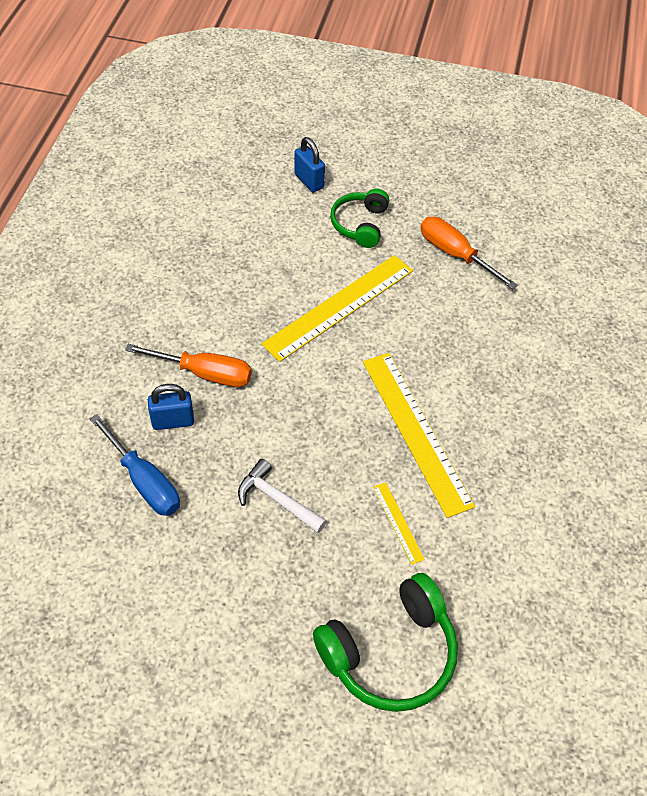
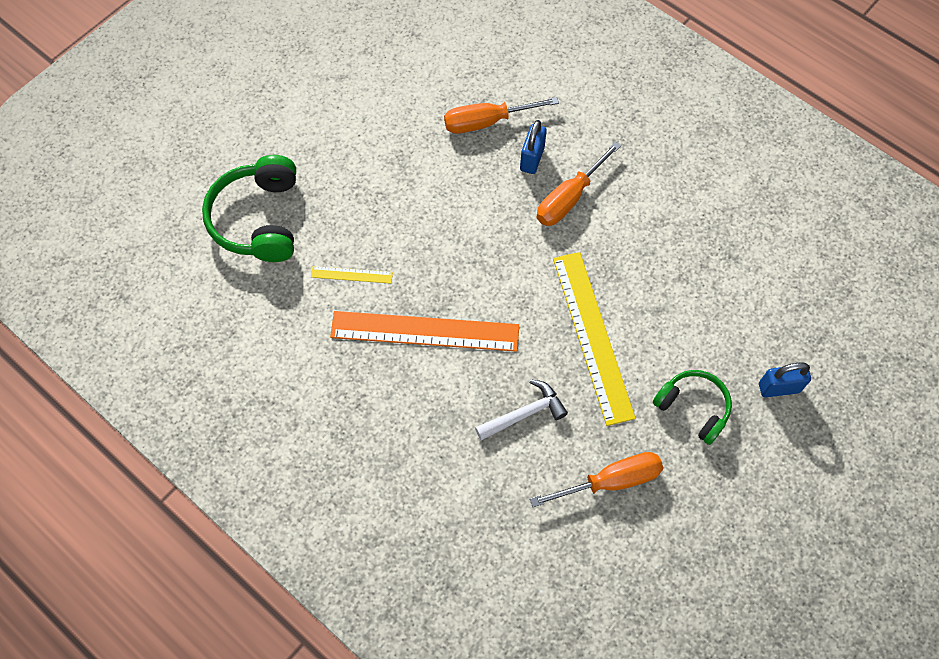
camera: 120 degrees right, 10 degrees up
blue screwdriver [90,414,180,516] -> orange screwdriver [444,97,559,134]
white hammer [238,459,327,533] -> white hammer moved to [475,379,568,440]
yellow ruler [363,353,475,518] -> orange ruler [330,311,519,352]

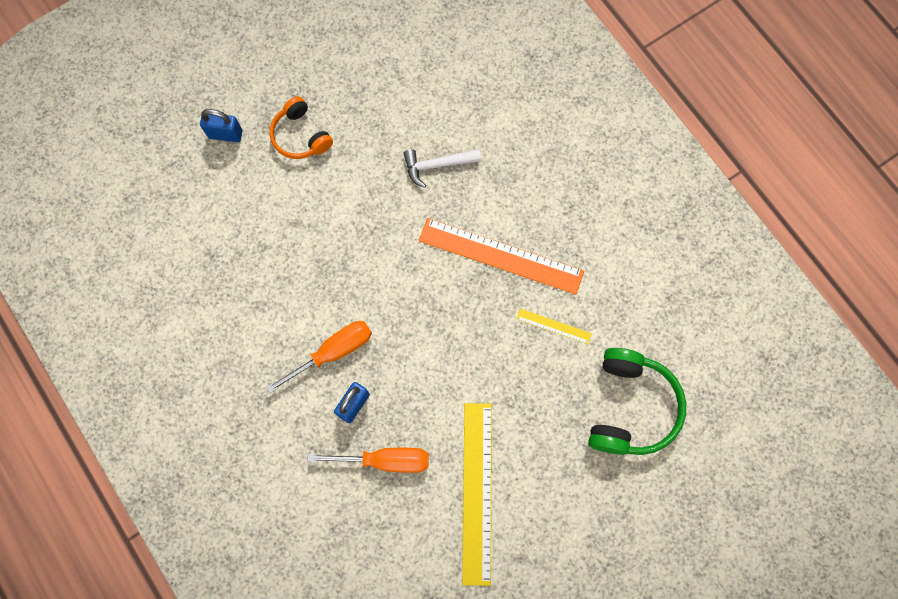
camera: 165 degrees left, 10 degrees up
orange screwdriver [530,452,663,507] -> none
yellow ruler [553,252,636,426] -> yellow ruler moved to [462,403,492,586]
green headphones [653,370,732,445] -> orange headphones [269,96,333,159]

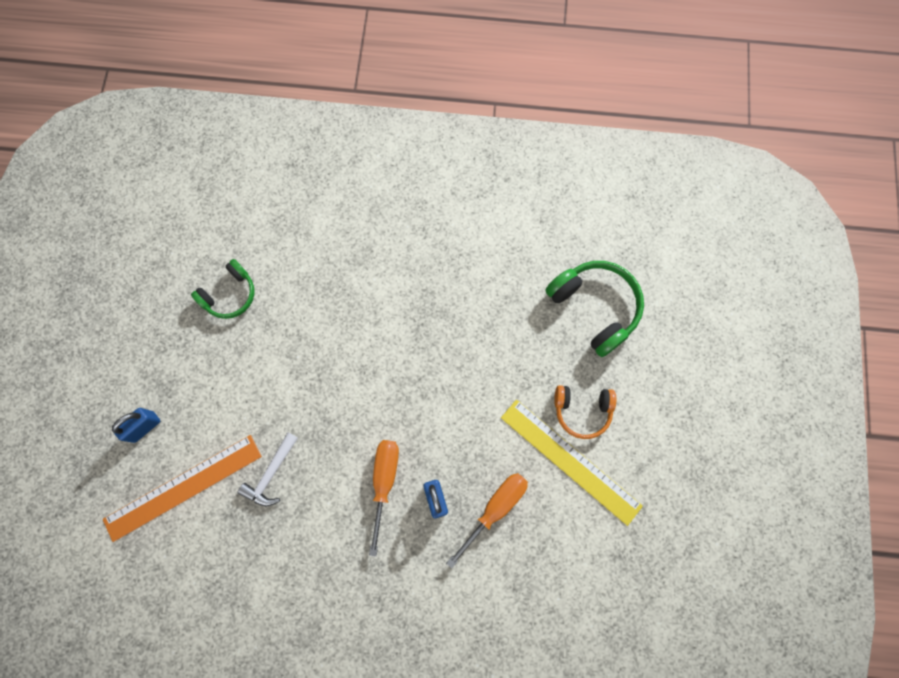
camera: 50 degrees left, 0 degrees up
orange headphones [269,96,333,159] -> orange headphones moved to [554,385,616,439]
white hammer [403,149,481,188] -> white hammer moved to [237,432,298,506]
orange ruler [419,218,584,295] -> orange ruler moved to [103,435,262,542]
yellow ruler [517,309,592,344] -> none
none -> green headphones [191,259,255,319]

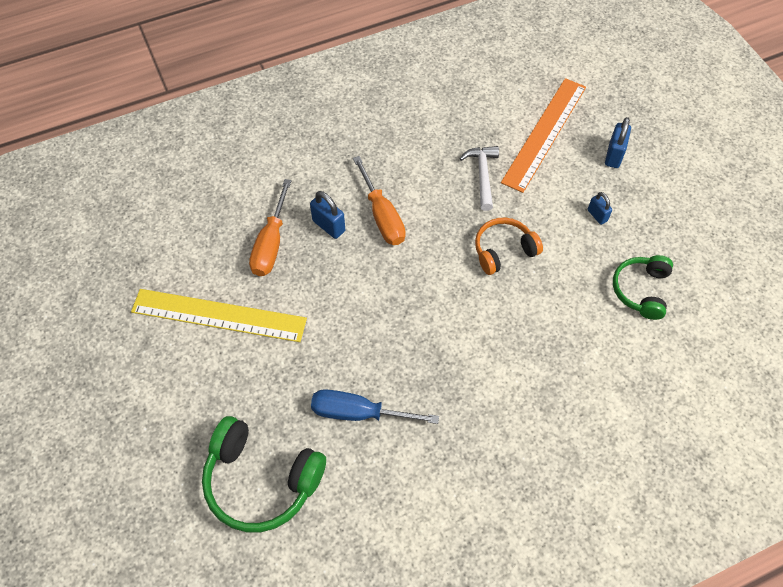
camera: 150 degrees right, 15 degrees down
orange headphones [554,385,616,439] -> orange headphones moved to [475,218,543,275]
none -> blue screwdriver [311,389,439,424]
none -> blue padlock [588,192,612,225]

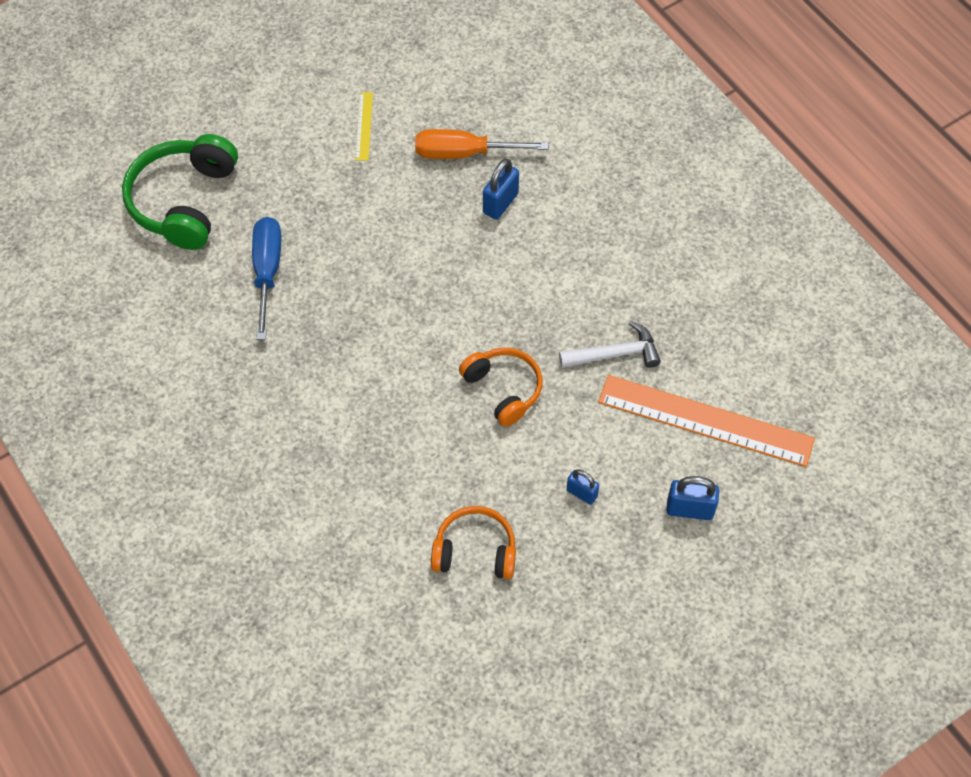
camera: 80 degrees right, 0 degrees up
yellow ruler [131,289,307,342] -> yellow ruler [355,92,373,161], size x0.44
orange screwdriver [353,156,406,245] -> none
blue padlock [588,192,612,225] -> blue padlock turned 75 degrees clockwise [567,469,599,505]
green headphones [613,255,673,320] -> orange headphones [431,506,516,579]

